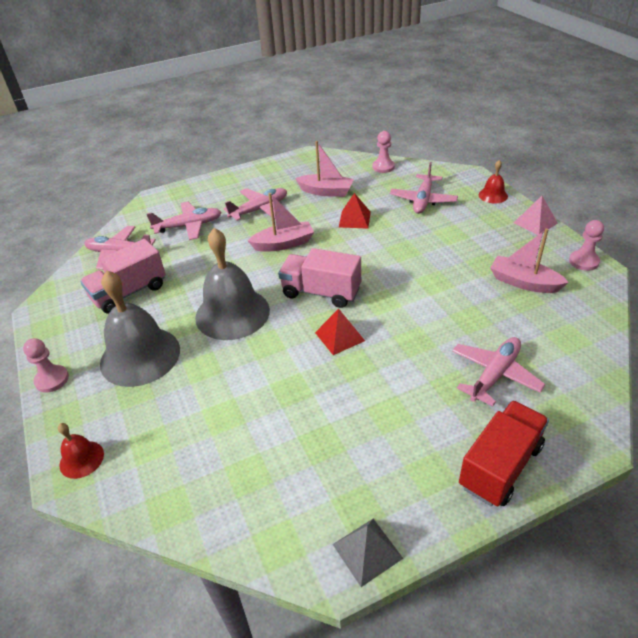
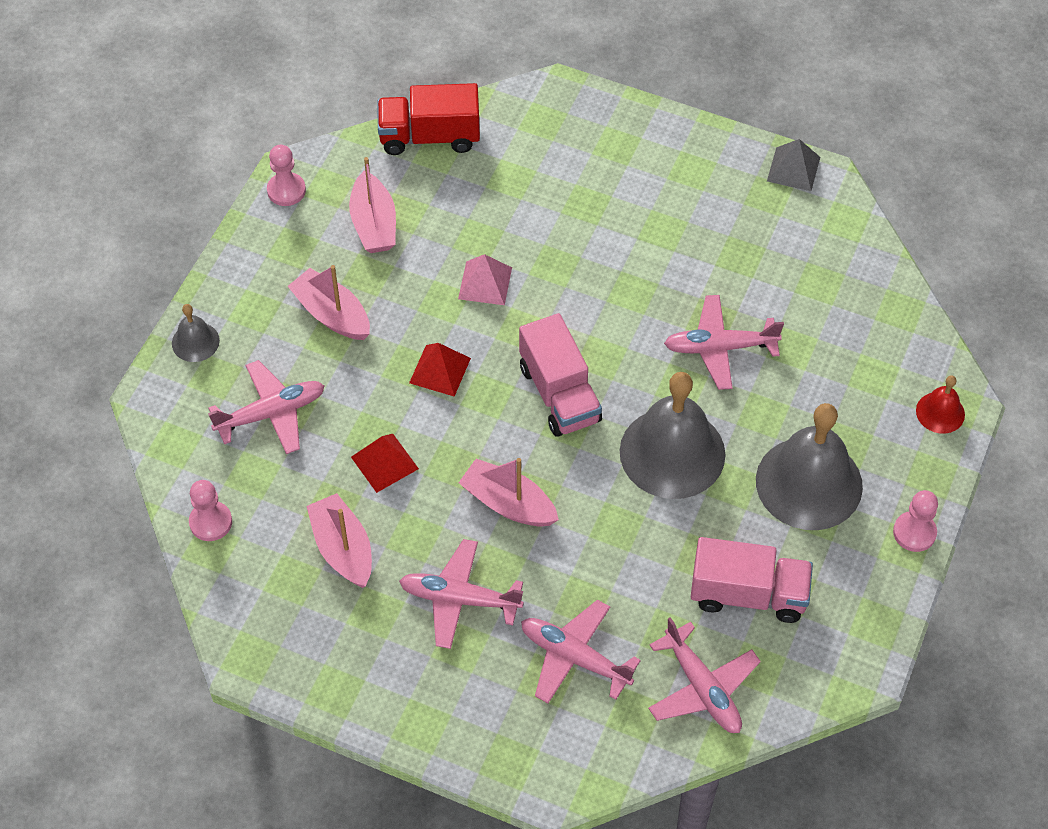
camera: 135 degrees left, 15 degrees up
red pyramid [315,309,365,355] -> red pyramid moved to [409,343,471,397]
pink plane [452,337,546,406] -> pink plane moved to [664,295,784,390]
red truck [459,400,549,507] -> red truck moved to [377,83,480,155]
red bell [479,160,508,203] -> grey bell [172,304,220,362]
pink pyramid [514,196,558,235] -> pink pyramid moved to [458,254,512,305]
none -> pink boat [288,265,370,340]

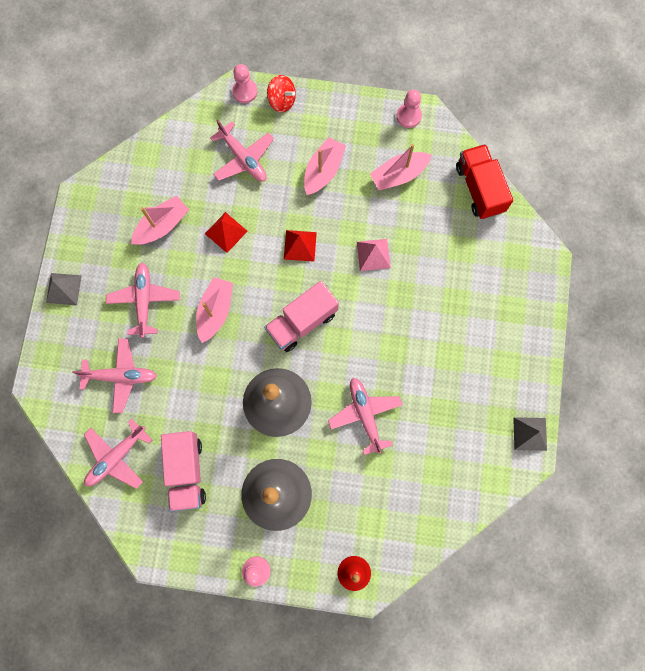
camera: 75 degrees right, 20 degrees up
grey bell [172,304,220,362] -> red spinning top [267,75,296,112]
pink pawn [189,480,232,541] -> pink pawn moved to [232,64,257,103]
pink plane [521,600,641,703] -> pink plane turned 75 degrees clockwise [72,338,157,413]
none -> grey pyramid [46,273,82,305]

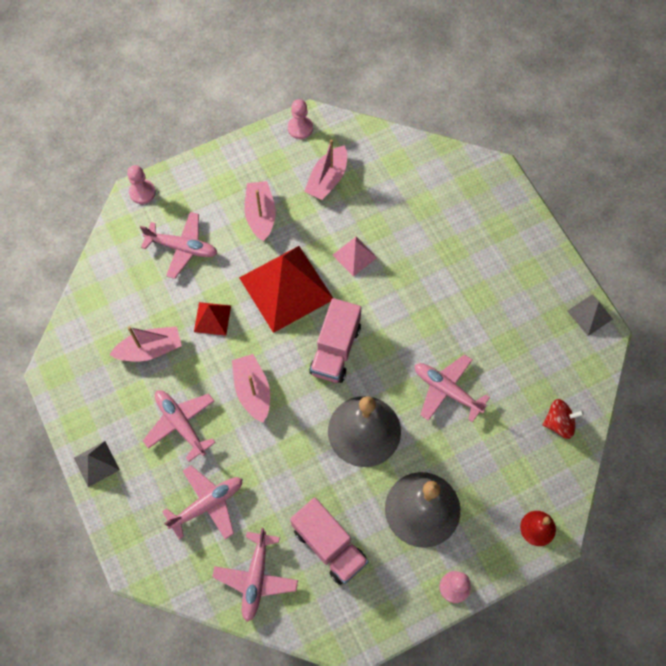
camera: 35 degrees left, 10 degrees down
pink boat [131,195,189,245] -> pink boat turned 60 degrees clockwise [109,326,182,362]
red spinning top [267,75,296,112] -> red spinning top moved to [543,399,584,439]
red pyramid [284,230,317,262] -> red pyramid [239,246,333,333], size x2.16
red truck [456,144,513,219] -> none

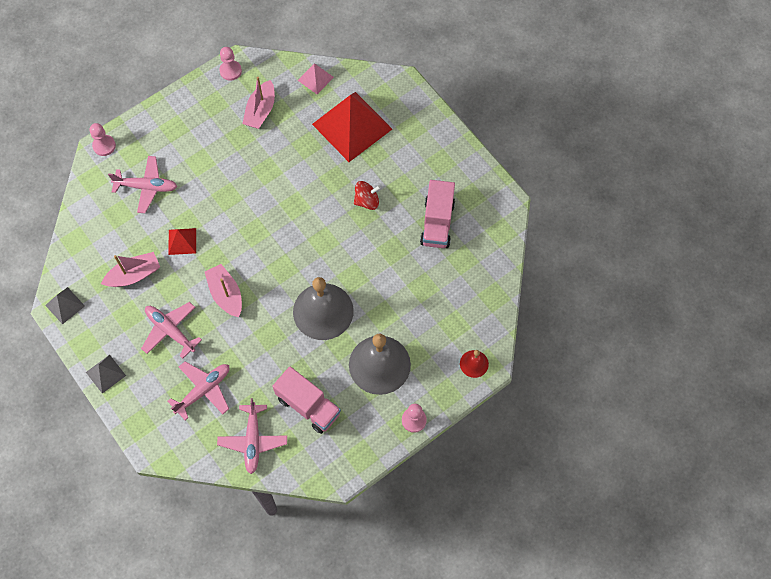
camera: 10 degrees left, 0 degrees up
red pyramid [239,246,333,333] -> red pyramid moved to [312,92,392,162]
pink boat [244,181,276,242] -> none
pink truck [309,298,361,383] -> pink truck moved to [420,180,455,248]
pink pyramid [333,237,377,277] -> pink pyramid moved to [298,63,334,94]
pink plane [415,354,490,422] -> none
red spinning top [543,399,584,439] -> red spinning top moved to [354,181,381,210]
grey pyramid [567,295,613,336] -> grey pyramid moved to [45,287,85,324]

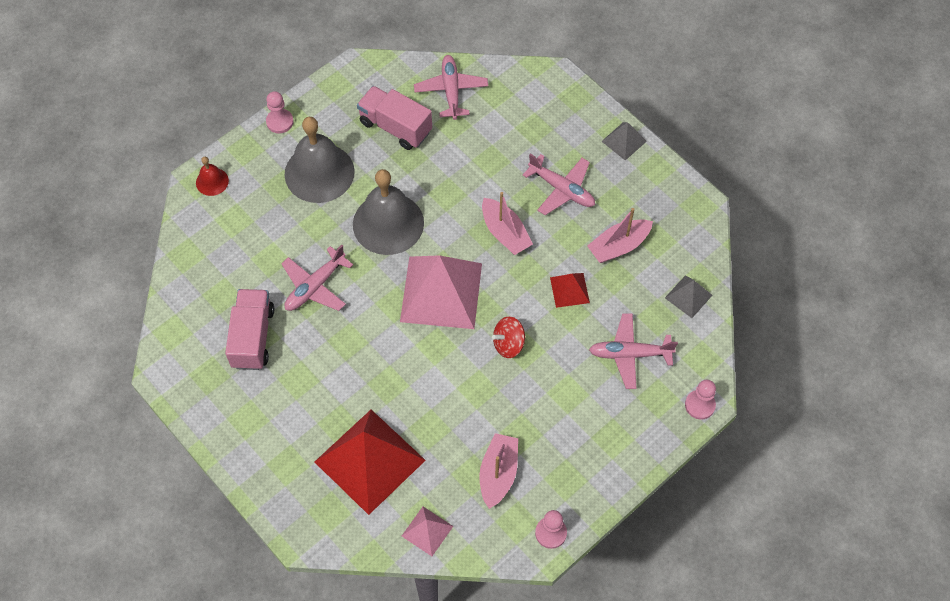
camera: 175 degrees right, 5 degrees down
grey pyramid [45,287,85,324] -> grey pyramid moved to [665,275,712,318]
pink plane [167,361,229,421] -> pink plane moved to [281,245,353,311]
red spinning top [354,181,381,210] -> red spinning top moved to [492,316,525,358]
none -> pink pyramid [400,255,482,329]

